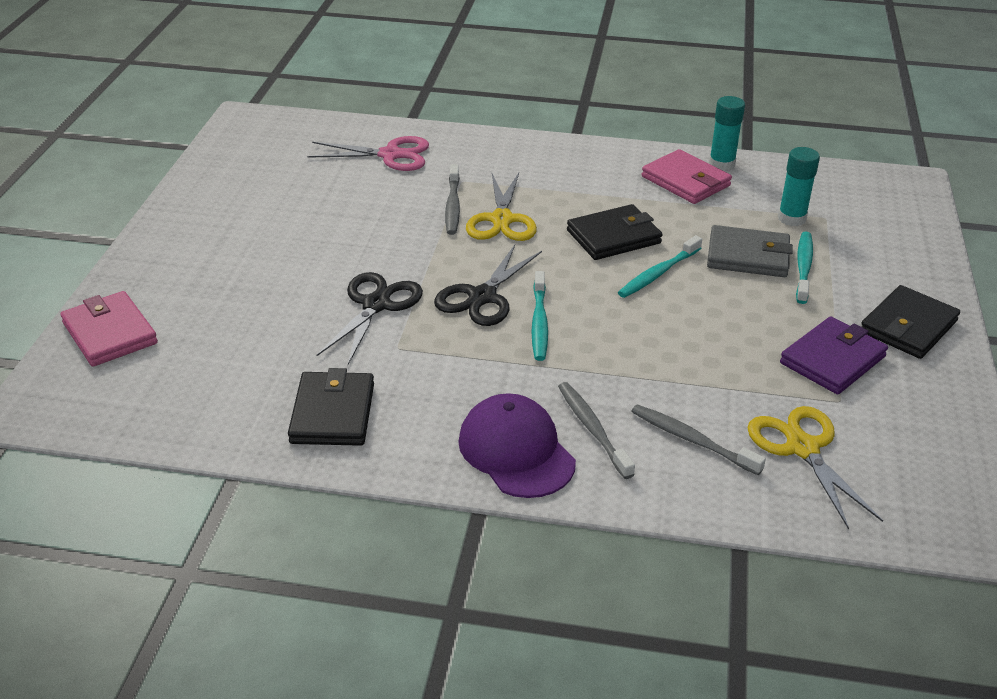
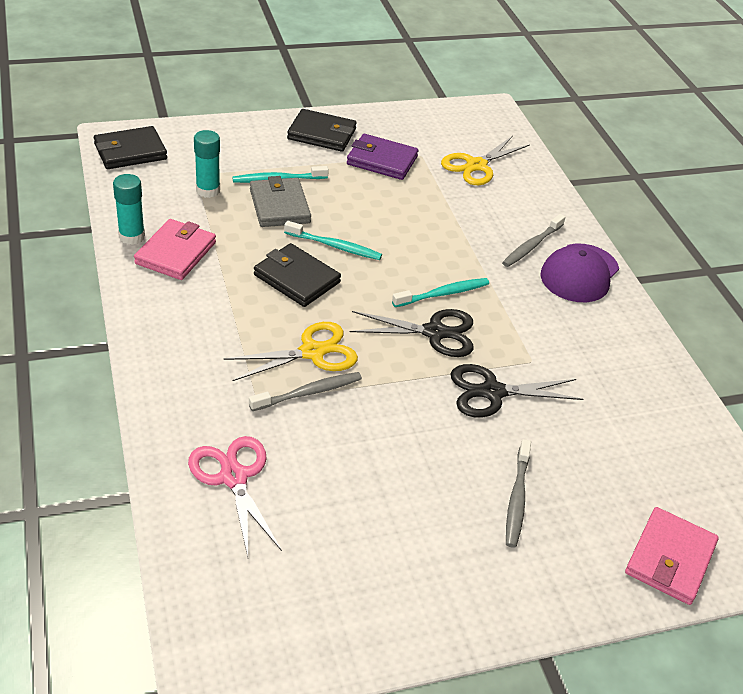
camera: 120 degrees left, 5 degrees up
black wallet [288,368,374,446] -> black wallet moved to [94,126,167,169]
grey toothbrush [631,404,766,475] -> grey toothbrush moved to [506,439,531,548]

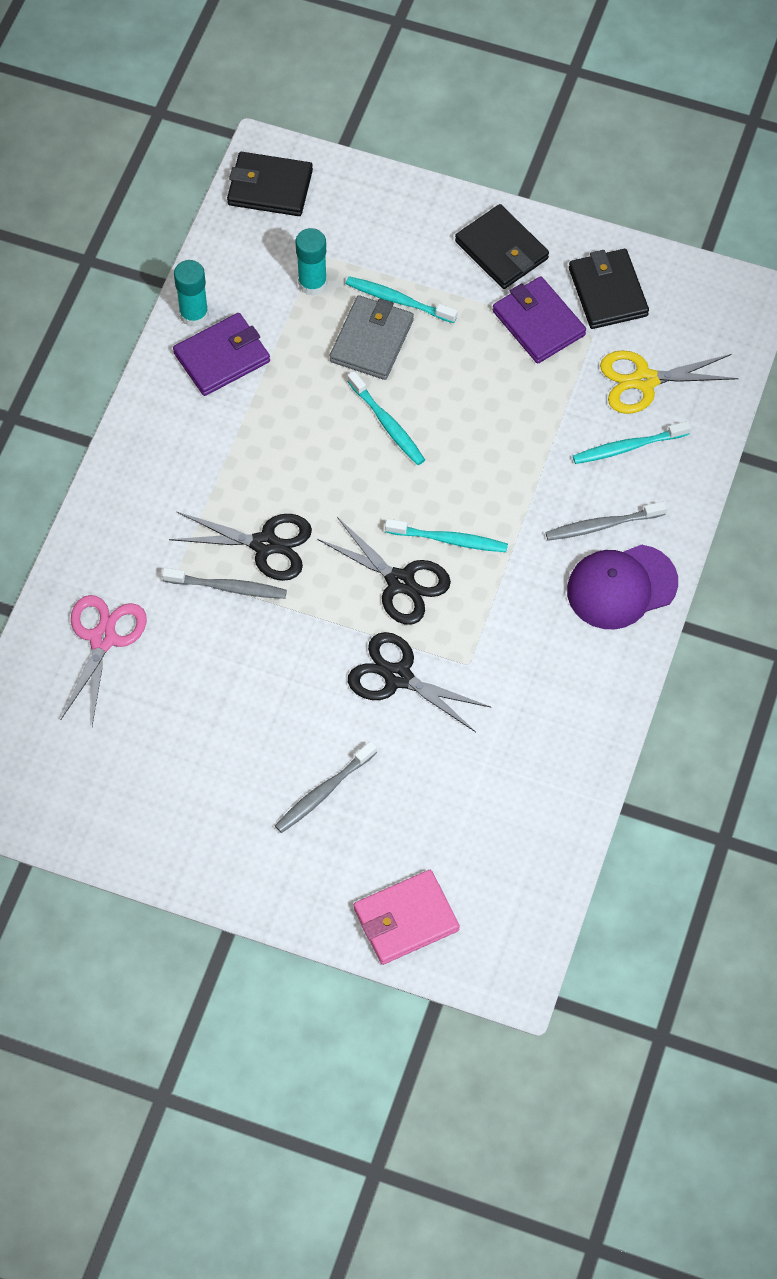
camera: 40 degrees right, 20 degrees up
pink wallet [134,219,216,280] -> purple wallet [173,313,270,396]
yellow scissors [223,322,358,381] -> black scissors [169,511,312,581]
black wallet [254,243,341,307] -> black wallet moved to [569,249,649,329]
none -> turquoise toothbrush [573,421,691,464]

